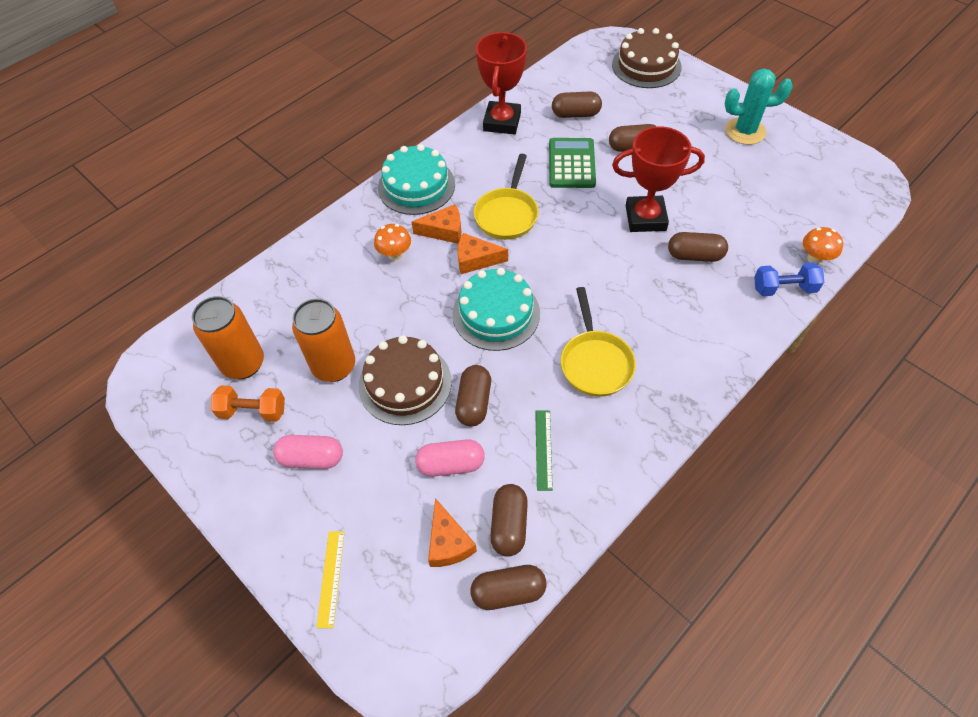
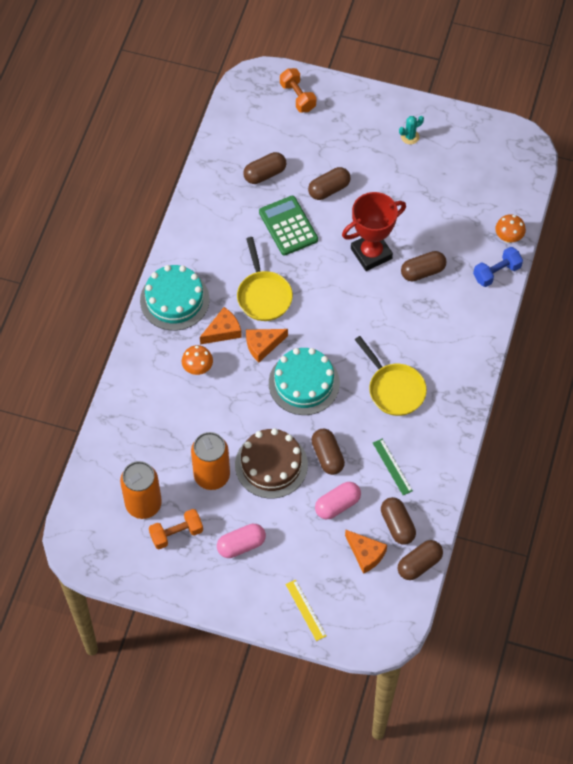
camera: 30 degrees left, 5 degrees up
red trophy [476,32,527,135] -> none
brown cake [612,28,682,88] -> orange dumbbell [280,68,316,113]
turquoise cactus [725,69,793,145] -> turquoise cactus [399,116,424,144], size x0.52

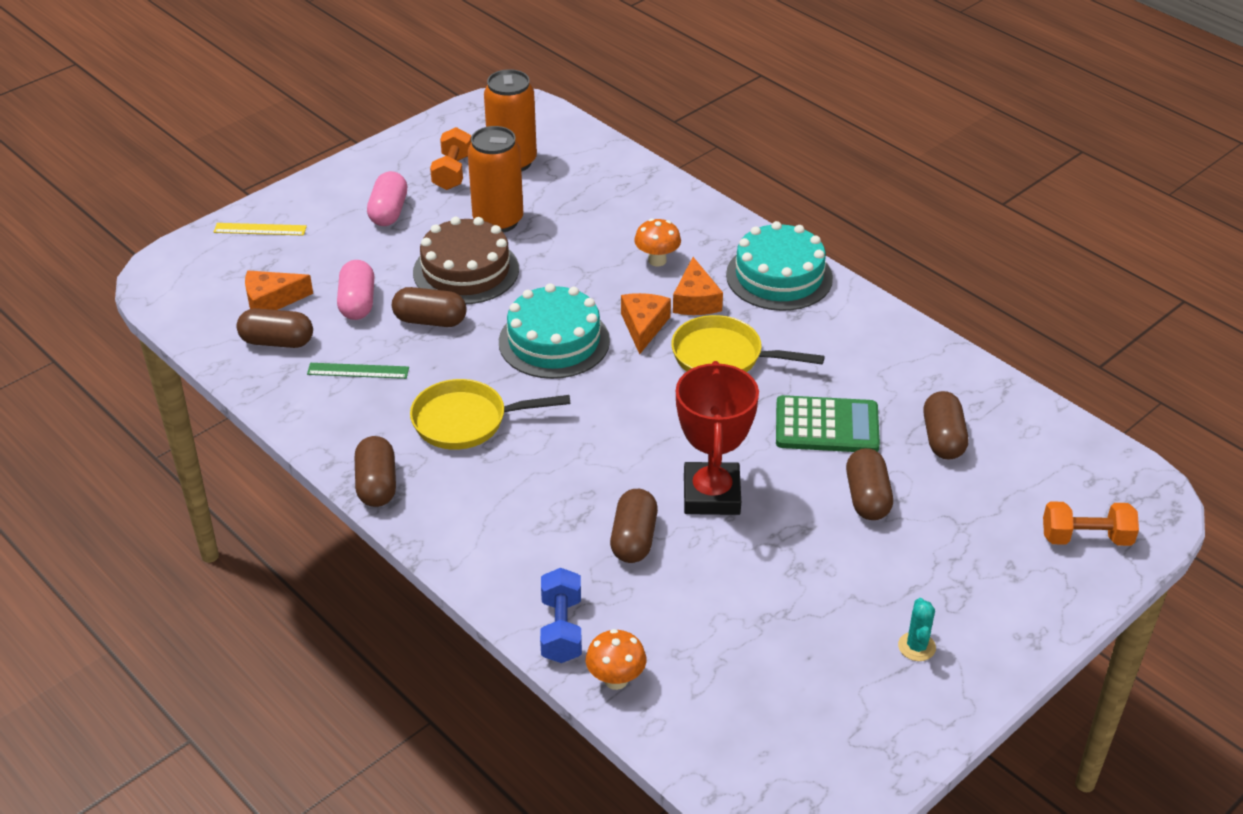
camera: 120 degrees right, 20 degrees down
brown capsule [398,540,443,580] -> brown capsule moved to [355,436,396,507]

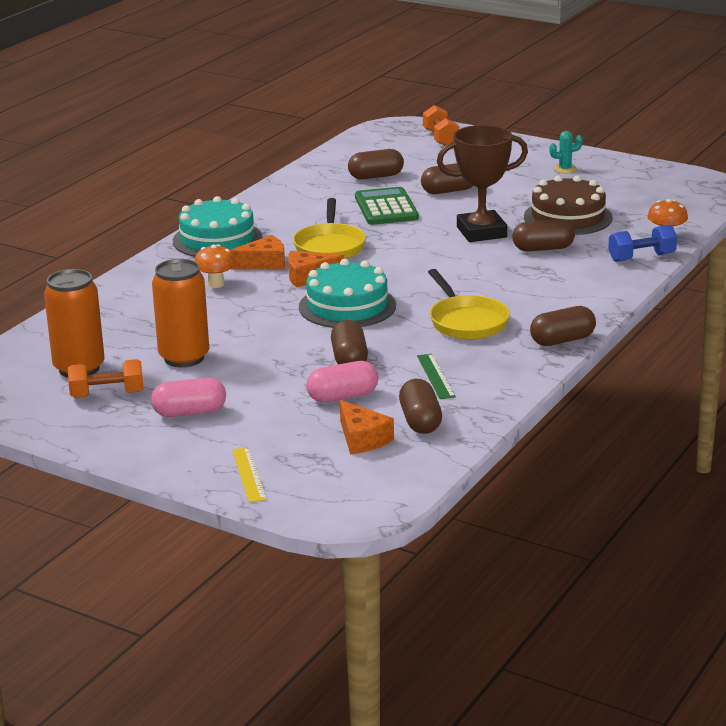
camera: 105 degrees left, 15 degrees down
brown cake [413,217,519,304] -> brown cake moved to [524,175,613,235]
red trophy [676,361,759,515] -> brown trophy [437,125,528,242]

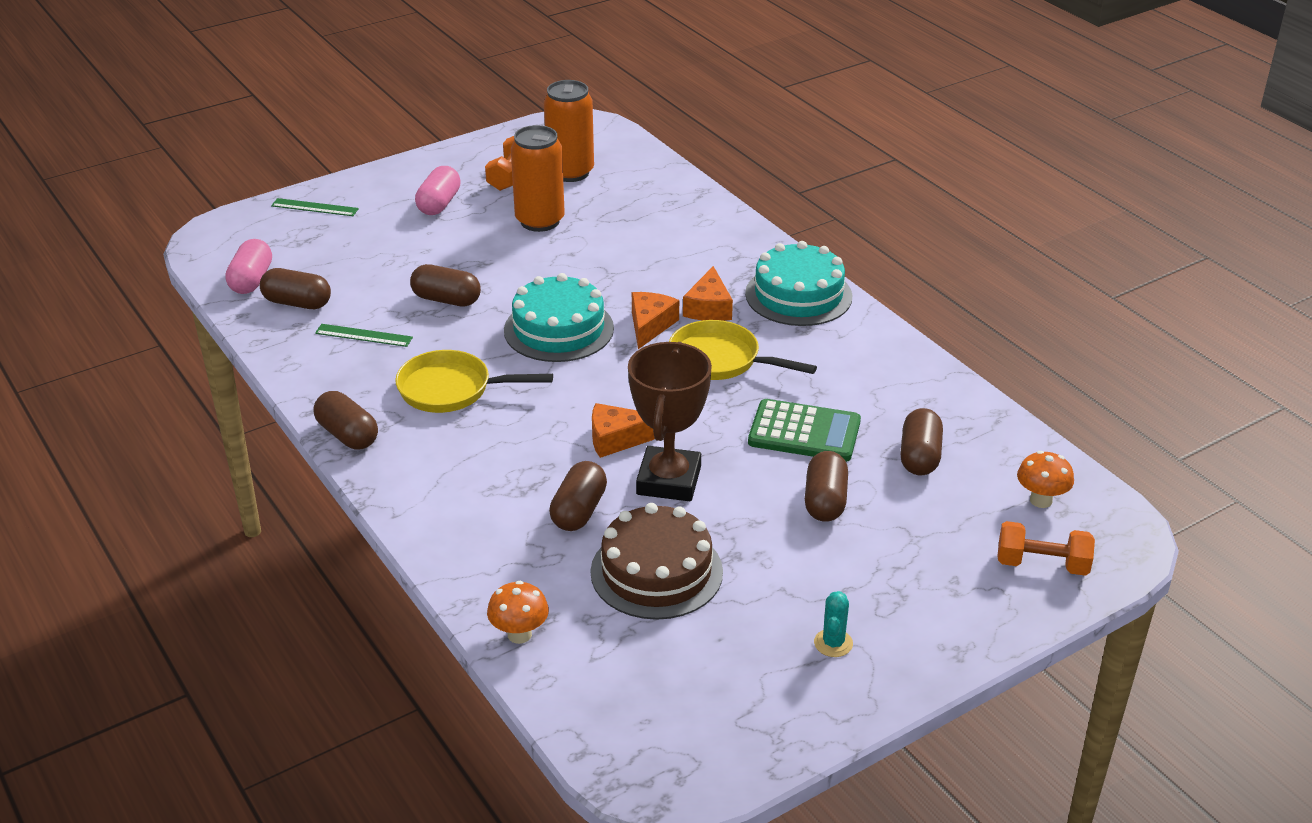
camera: 115 degrees right, 10 degrees up
orange mushroom [195,244,236,288] -> orange mushroom moved to [1017,451,1074,508]
yellow ruler [232,447,267,502] -> green ruler [271,198,359,216]
pink capsule [306,361,379,402] -> pink capsule moved to [225,239,272,294]
orange cheese [340,400,394,454] -> orange cheese moved to [592,403,654,458]
brown capsule [530,306,596,346] -> brown capsule turned 45 degrees counterclockwise [314,391,378,449]
blue dumbbell [608,224,677,262] -> none

